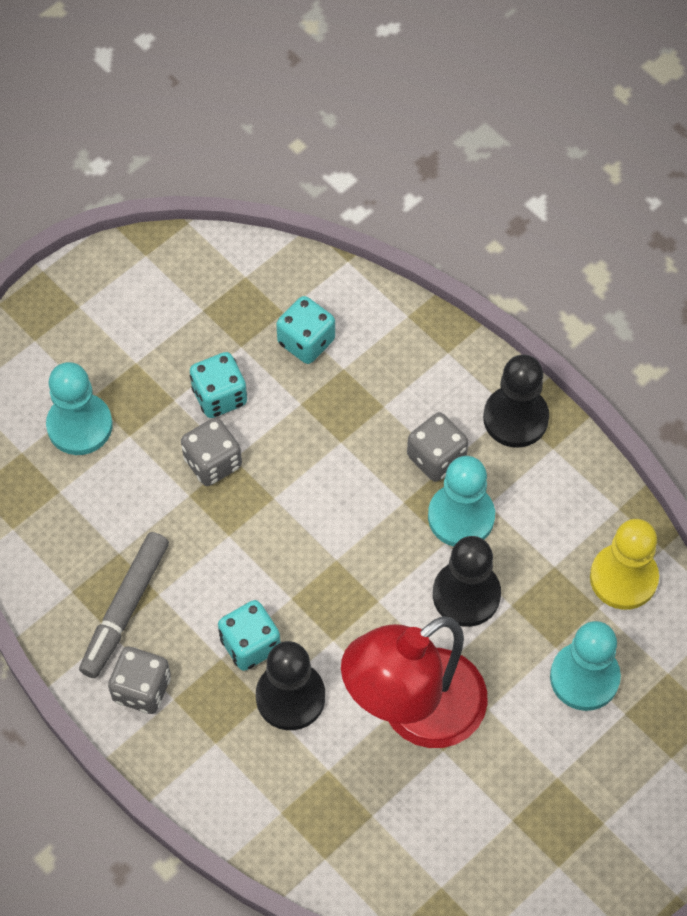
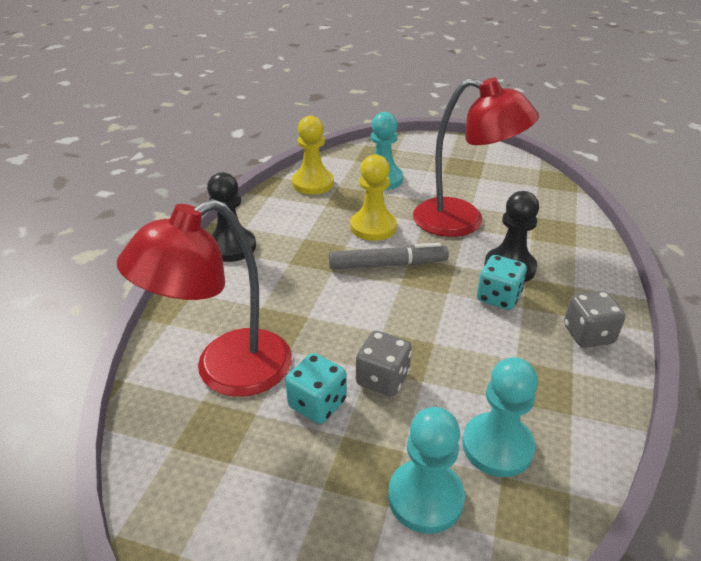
camera: 120 degrees left, 25 degrees down
grey marker [79,532,169,678] -> grey marker moved to [329,243,449,269]
turquoise dice [276,296,335,364] -> red lamp [117,199,292,397]
grey dice [407,412,468,482] -> none
turquoise pawn [428,456,495,546] -> turquoise pawn moved to [462,357,538,477]
black pawn [433,536,501,627] -> yellow pawn [350,154,397,241]

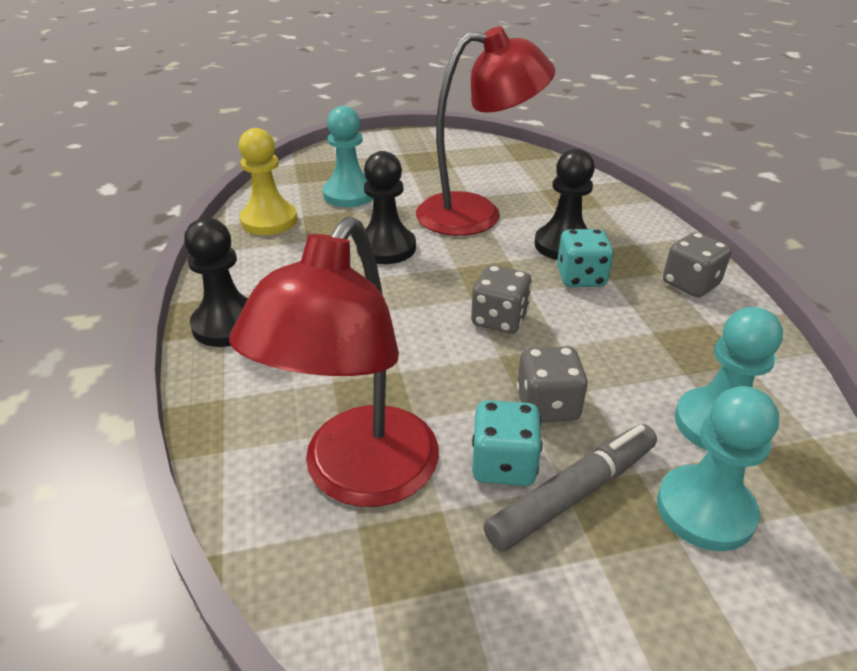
camera: 30 degrees left, 0 degrees up
grey marker [329,243,449,269] -> grey marker moved to [484,424,657,552]
yellow pawn [350,154,397,241] -> black pawn [357,151,416,264]
none -> grey dice [471,265,532,334]

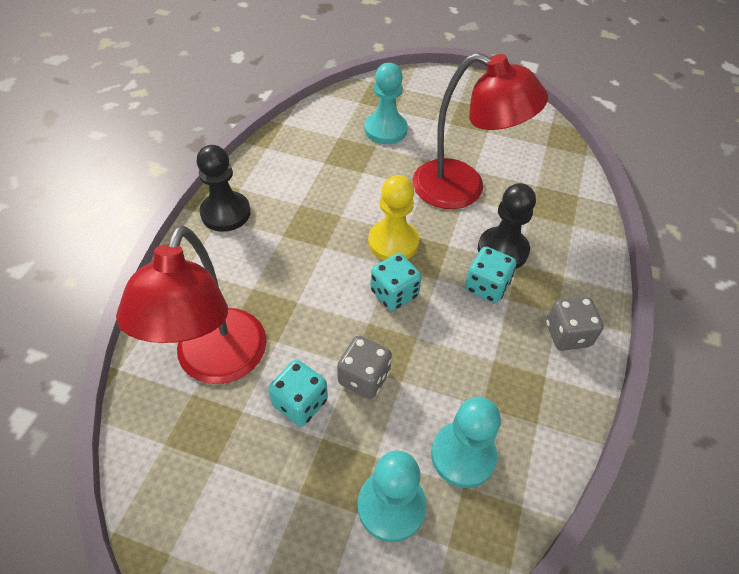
camera: 30 degrees right, 15 degrees up
red lamp [229,217,439,507] -> red lamp turned 45 degrees counterclockwise [116,226,267,384]
yellow pawn [239,128,298,235] -> yellow pawn moved to [368,175,419,260]
black pawn [357,151,416,264] -> none
grey dice [471,265,532,334] -> turquoise dice [370,253,422,311]
grey marker [484,424,657,552] -> none

